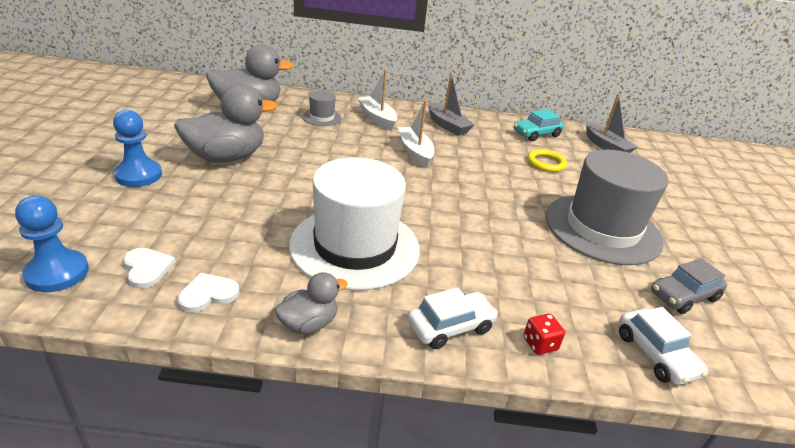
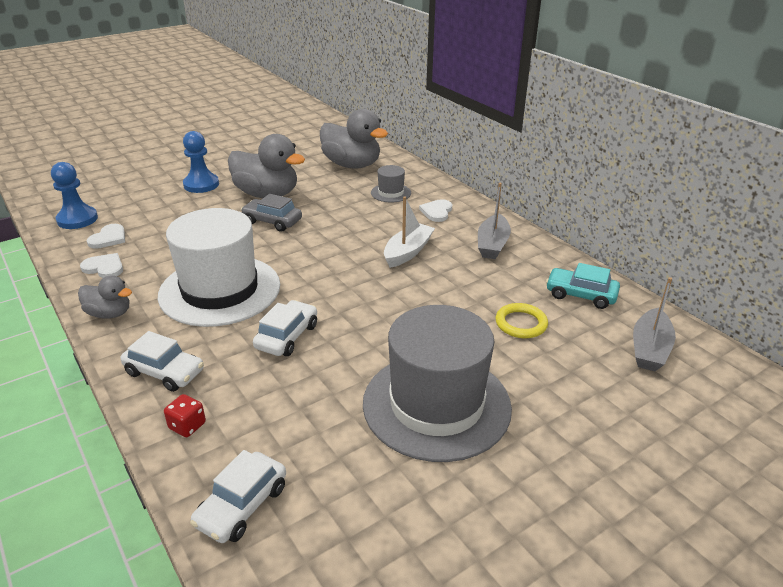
camera: 55 degrees right, 0 degrees up
white boat [358,69,398,130] -> white heart [419,199,452,222]
grey car [651,258,727,314] -> grey car moved to [241,194,302,232]
none -> white car [253,300,317,356]

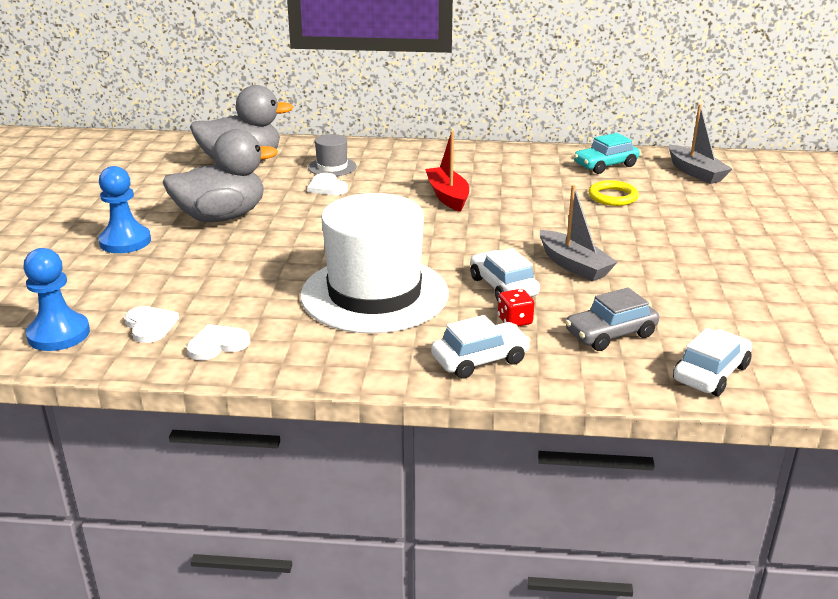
camera: 50 degrees left, 5 degrees down
grey duck [78,275,132,319] -> none
red dice [164,394,206,437] -> red dice moved to [498,289,534,327]
white car [190,450,286,543] -> white car turned 120 degrees counterclockwise [673,328,752,396]
grey car [241,194,302,232] -> grey car moved to [565,287,659,351]
grey hat [363,305,512,462] -> none
white boat [384,197,435,268] -> red boat [425,131,469,212]
white heart [419,199,452,222] -> white heart moved to [307,173,348,195]
grey boat [478,183,511,259] -> grey boat moved to [540,185,618,282]

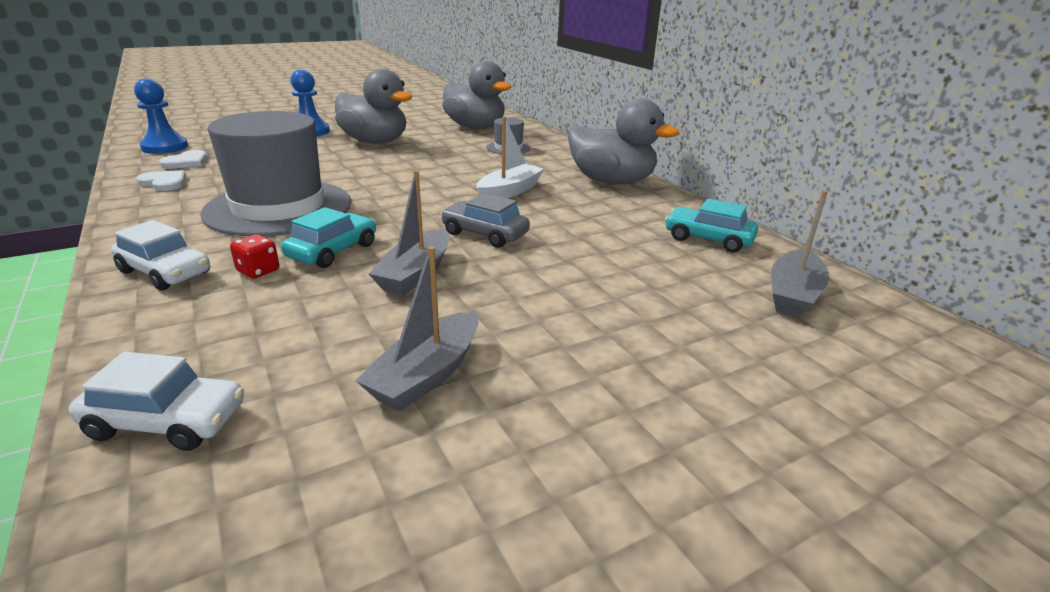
camera: 55 degrees right, 0 degrees up
white hat [300,193,449,333] -> grey hat [200,111,351,236]
white heart [307,173,348,195] -> none
red boat [425,131,469,212] -> white boat [477,116,544,198]
white car [470,248,540,301] -> turquoise car [281,207,376,268]
grey car [565,287,659,351] -> grey car moved to [441,193,530,248]
yellow ring [589,180,639,206] -> none
none -> grey boat [355,246,478,411]
none -> grey duck [568,98,679,184]

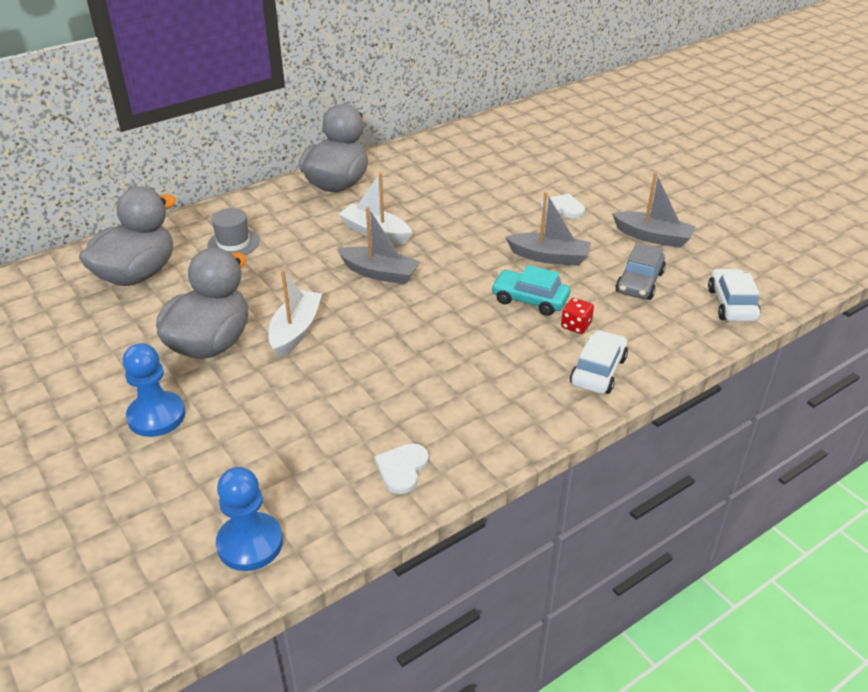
camera: 95 degrees left, 10 degrees up
white heart [159,150,207,169] -> white heart moved to [541,194,585,218]
grey hat [200,111,351,236] -> none
grey car [441,193,530,248] -> grey car moved to [615,243,666,300]
turquoise car [665,198,758,253] -> none
grey boat [771,190,830,318] -> grey boat moved to [337,207,420,285]
none -> white boat [268,270,322,357]

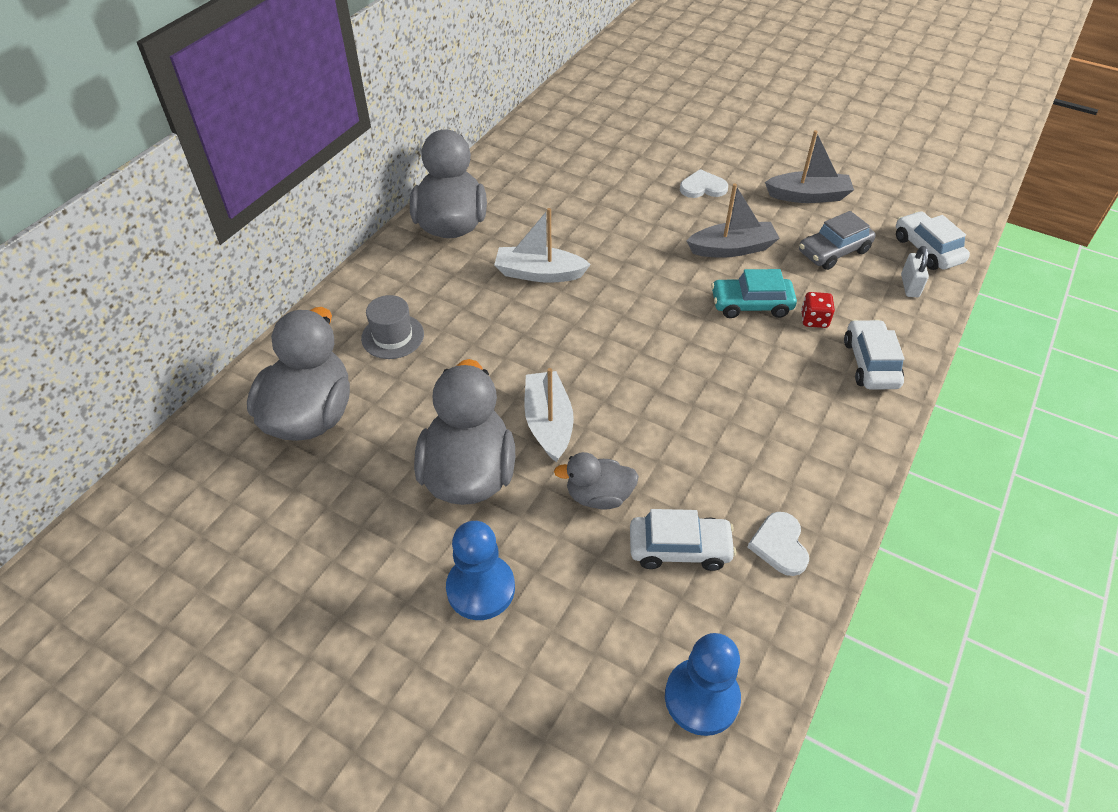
camera: 25 degrees left, 10 degrees up
grey boat [337,207,420,285] -> none
grey car [615,243,666,300] -> grey car turned 60 degrees clockwise [799,211,876,270]
none -> grey duck [554,452,639,510]
none -> white car [630,509,736,571]
none -> white padlock [901,246,929,297]

